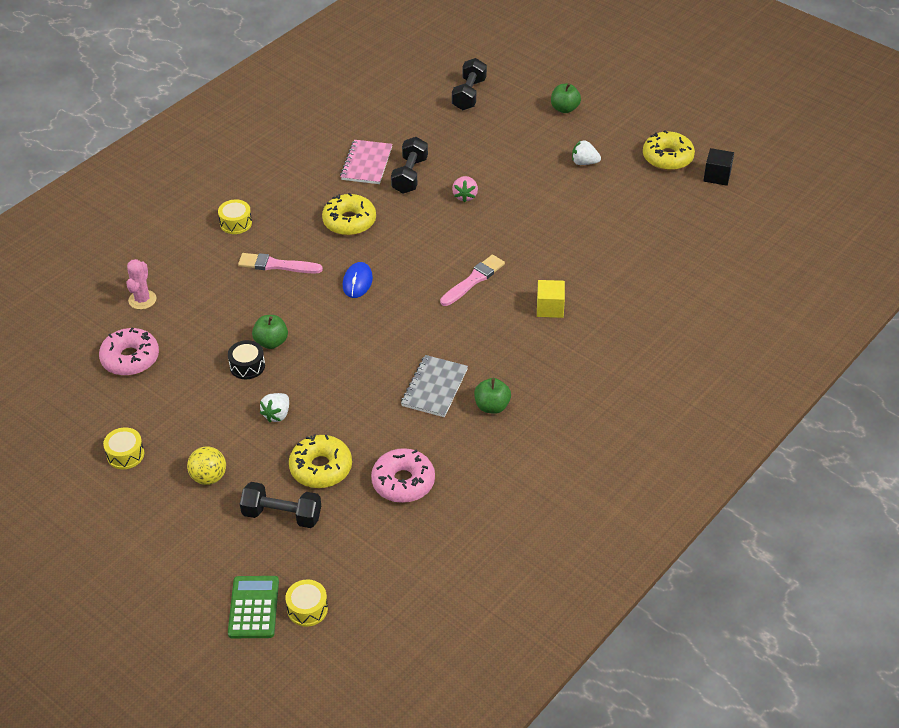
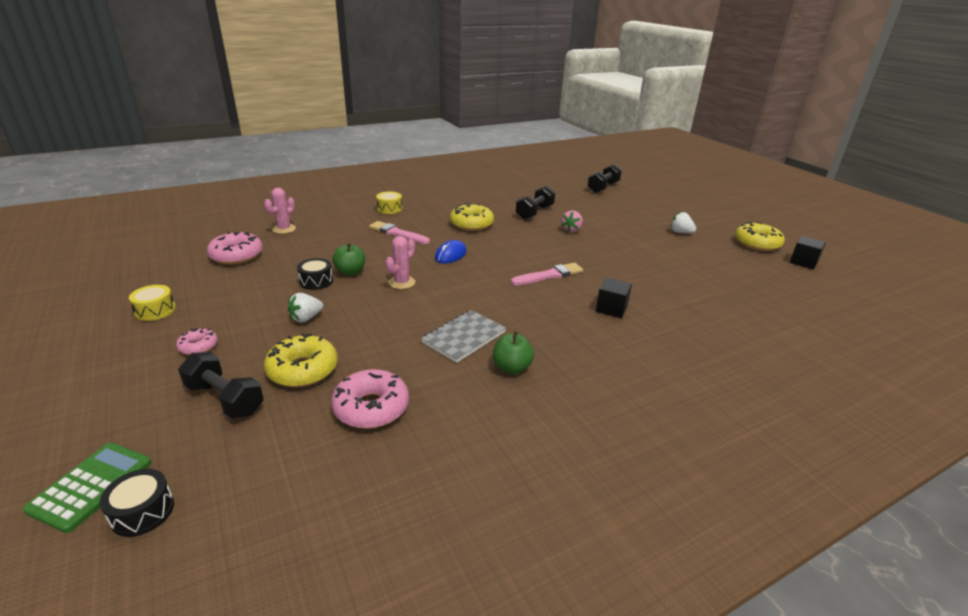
camera: 20 degrees right, 15 degrees down
yellow ball [187,447,226,485] -> pink donut [176,328,218,355]
yellow drum [285,579,328,627] -> black drum [100,469,174,537]
pink notebook [340,140,392,184] -> none
yellow cube [537,280,565,318] -> black cube [596,278,632,318]
green apple [551,83,581,113] -> none
none -> pink cactus [385,236,415,289]

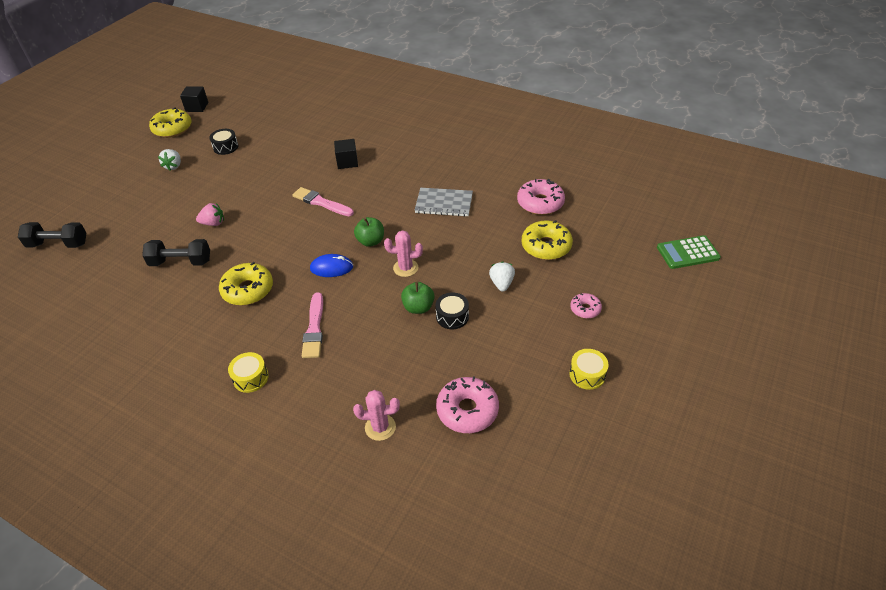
camera: 120 degrees left, 15 degrees up
black drum [100,469,174,537] -> black drum moved to [209,129,239,155]
black dumbbell [178,352,264,418] -> none
white strawberry [288,293,323,322] -> white strawberry turned 105 degrees counterclockwise [489,261,515,292]
green apple [493,331,534,374] -> green apple moved to [354,217,384,247]

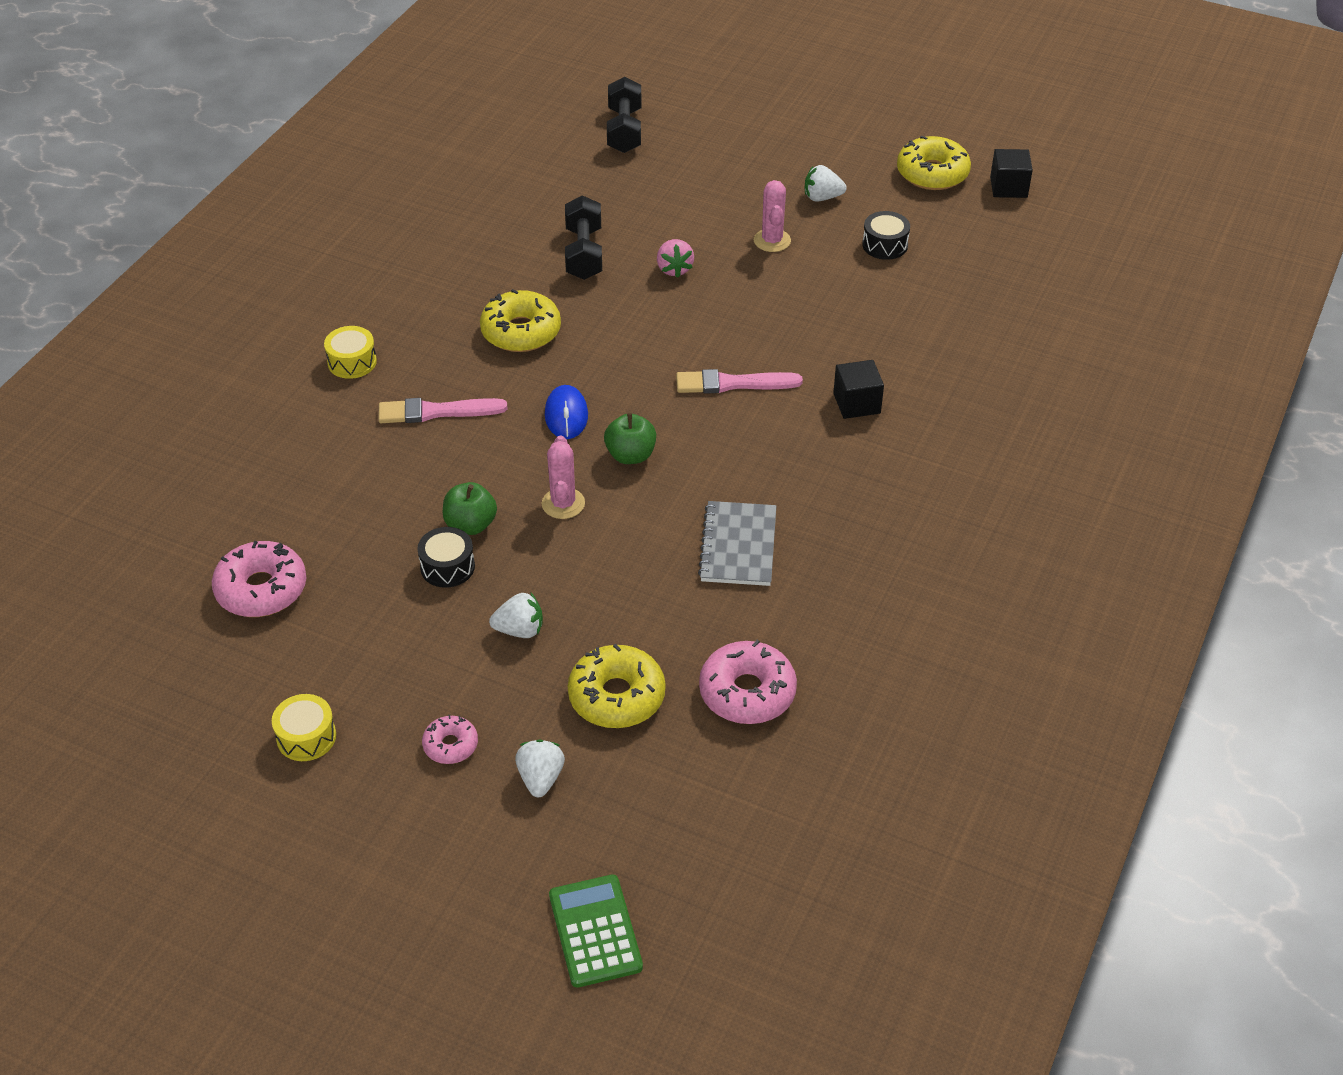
camera: 85 degrees right, 0 degrees up
pink brush [292,187,354,216] -> pink brush turned 120 degrees counterclockwise [676,369,803,394]
pink cactus [353,390,400,441] -> pink cactus moved to [754,180,791,252]
none -> white strawberry [515,740,565,797]

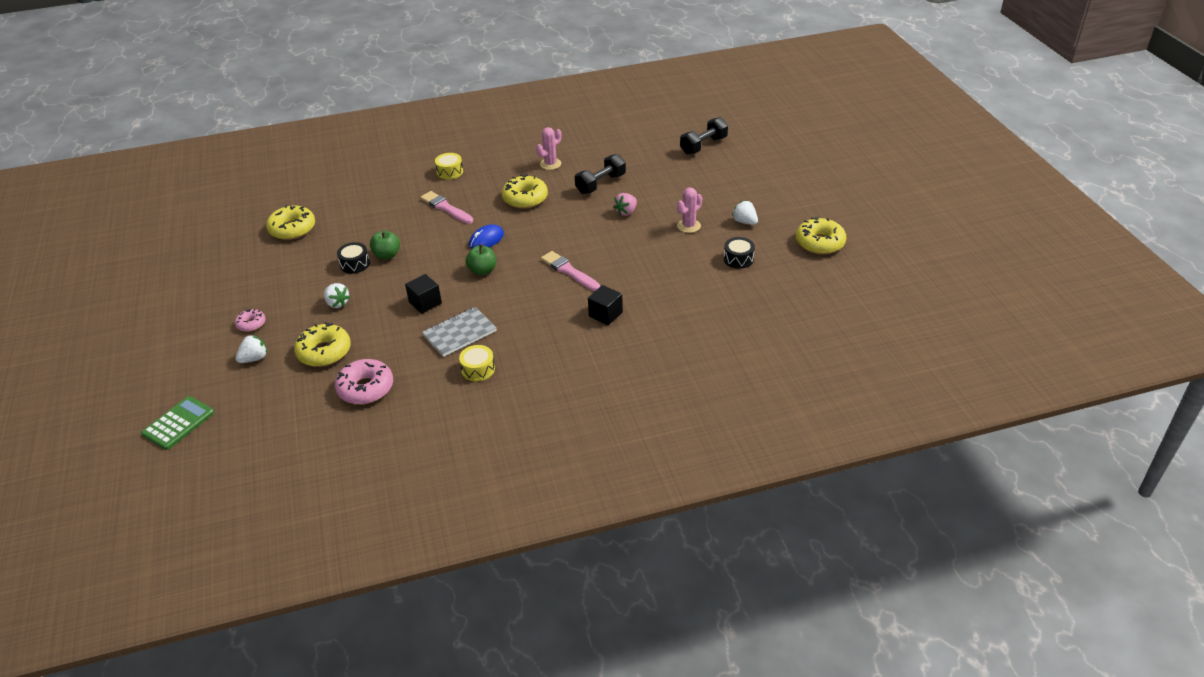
camera: 50 degrees right, 5 degrees down
pink donut [212,541,306,617] -> yellow donut [266,205,315,240]
yellow drum [272,694,336,761] -> yellow drum moved to [459,345,495,382]
pink cactus [542,435,585,519] -> pink cactus moved to [536,127,562,170]
black cube [990,149,1033,198] -> black cube moved to [405,274,442,314]

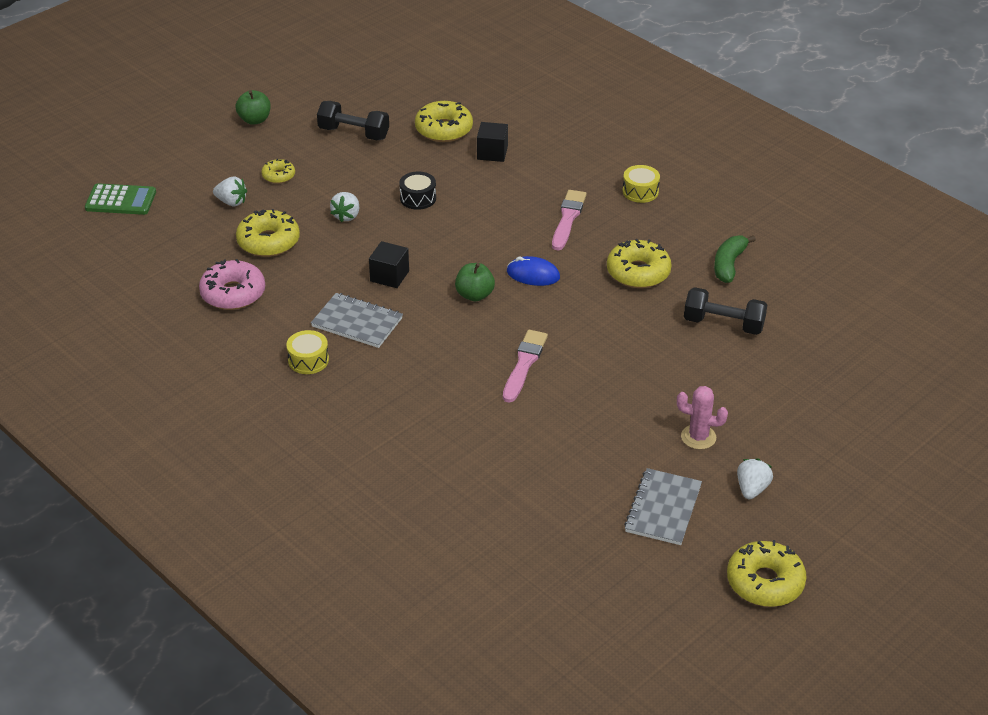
camera: 60 degrees right, 0 degrees up
pink donut [235,309,266,332] -> yellow donut [261,159,295,184]
green apple [370,230,400,260] -> green apple moved to [235,90,271,125]
pink cactus [536,127,562,170] -> green banana [714,235,756,283]
black cube [588,285,623,325] -> black cube moved to [477,122,508,162]
pink strawberry [613,193,637,216] -> none
black dumbbell [680,117,728,155] -> black dumbbell moved to [317,101,389,140]
black drum [724,237,755,269] -> grey notebook [624,468,702,545]

